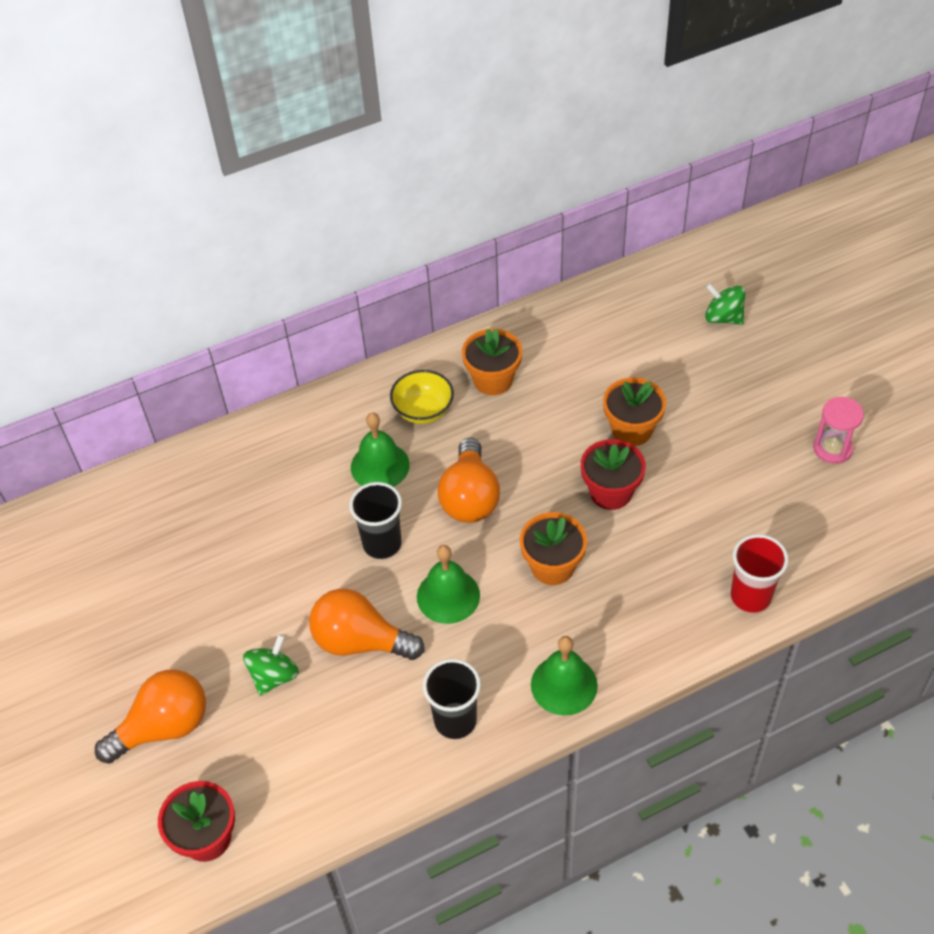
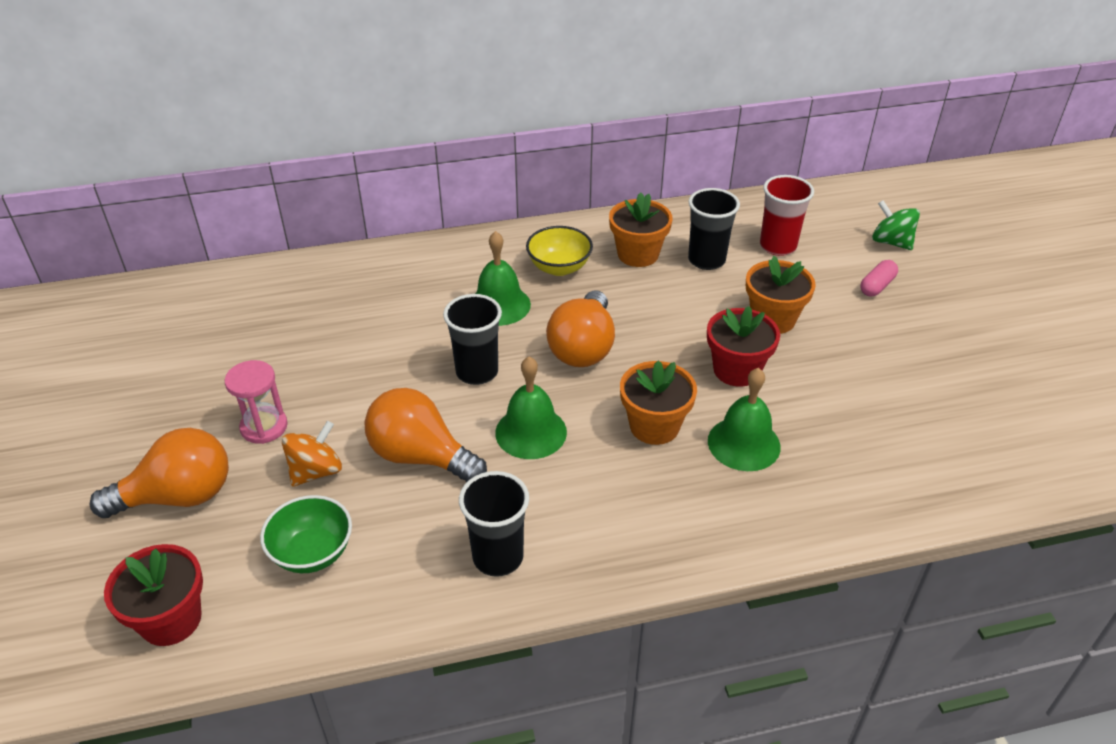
camera: 10 degrees right, 10 degrees down
green spinning top [243,634,299,696] -> orange spinning top [282,421,342,487]
green bell [531,636,598,716] -> green bell moved to [708,368,781,471]
red cup [731,534,789,613] -> red cup moved to [760,175,814,256]
pink hourglass [813,397,864,464] -> pink hourglass moved to [225,360,288,444]
none -> green bowl [260,495,352,573]
none -> black cup [688,188,740,270]
none -> pink capsule [860,260,898,296]

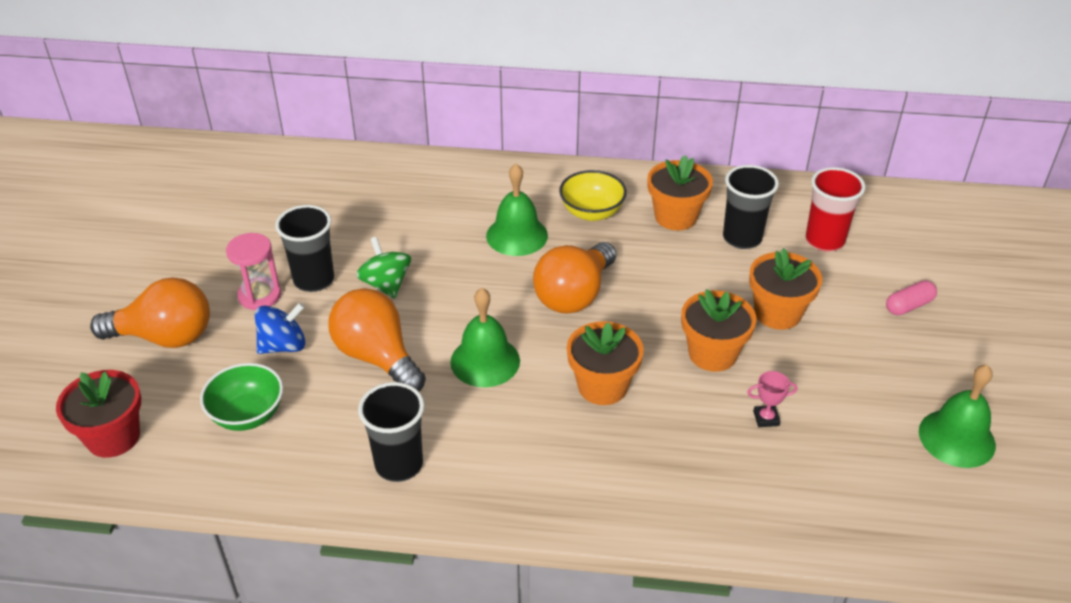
camera: 20 degrees right, 0 degrees up
orange spinning top [282,421,342,487] -> blue spinning top [255,303,306,354]
black cup [443,294,502,385] -> black cup moved to [275,205,334,292]
red flower pot [707,306,780,387] -> orange flower pot [681,289,756,372]
green bell [708,368,781,471] -> green bell moved to [919,365,996,468]
green spinning top [872,200,920,250] -> green spinning top moved to [356,237,411,298]
none -> pink trophy [747,371,798,427]

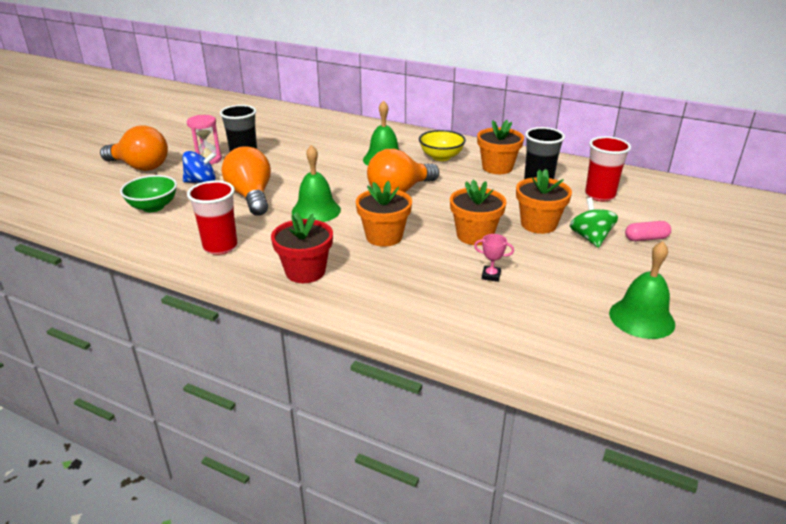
camera: 20 degrees right, 10 degrees down
red flower pot [56,370,141,458] -> red flower pot moved to [271,212,333,283]
green spinning top [356,237,411,298] -> green spinning top moved to [570,197,618,248]
black cup [358,382,425,482] -> red cup [187,180,238,255]

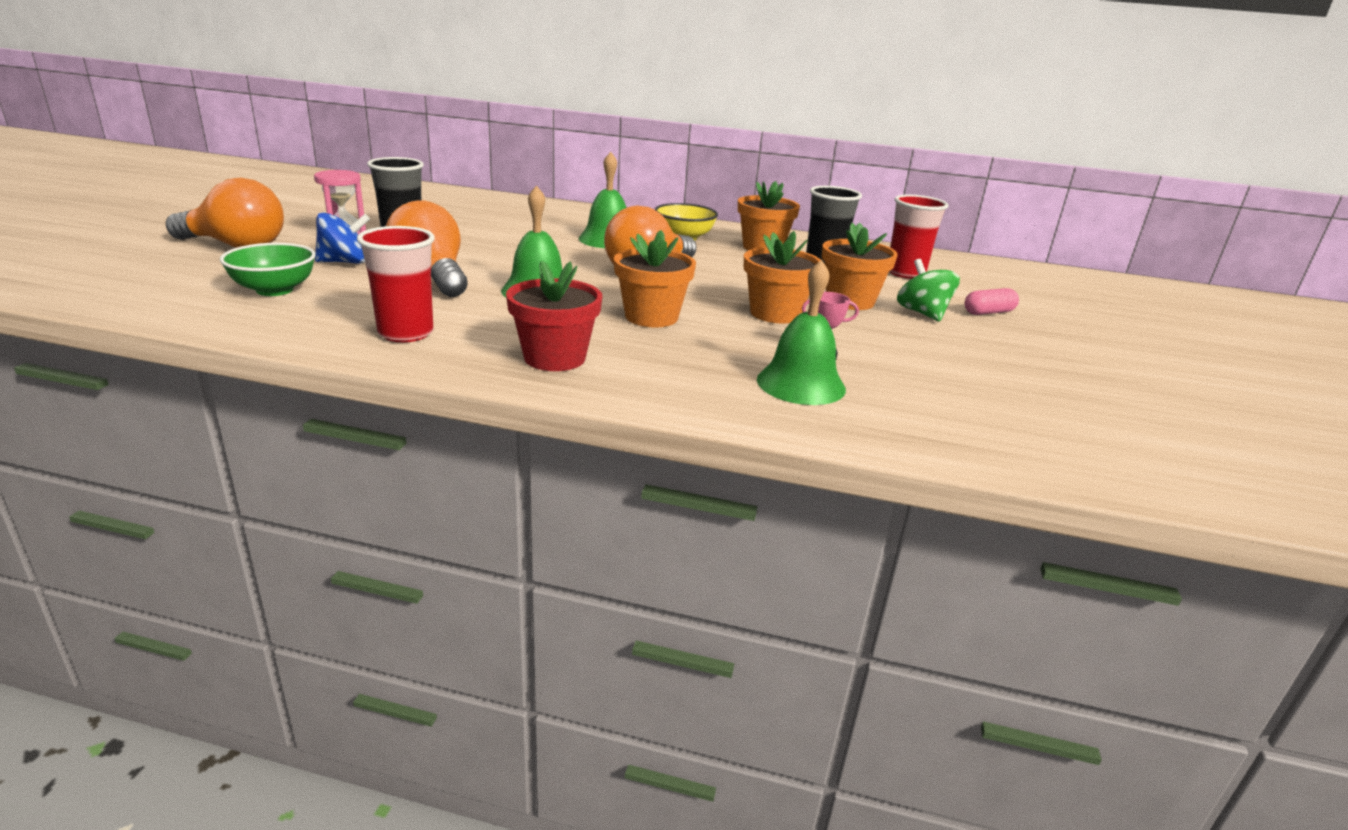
camera: 15 degrees left, 5 degrees down
green bell [609,241,675,339] -> green bell moved to [757,259,846,405]

